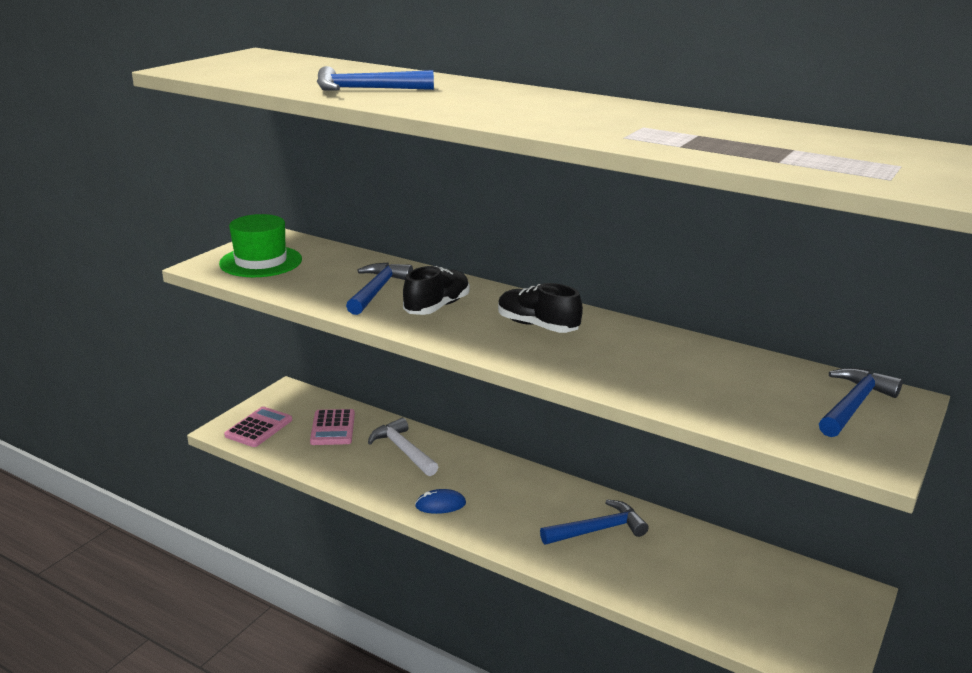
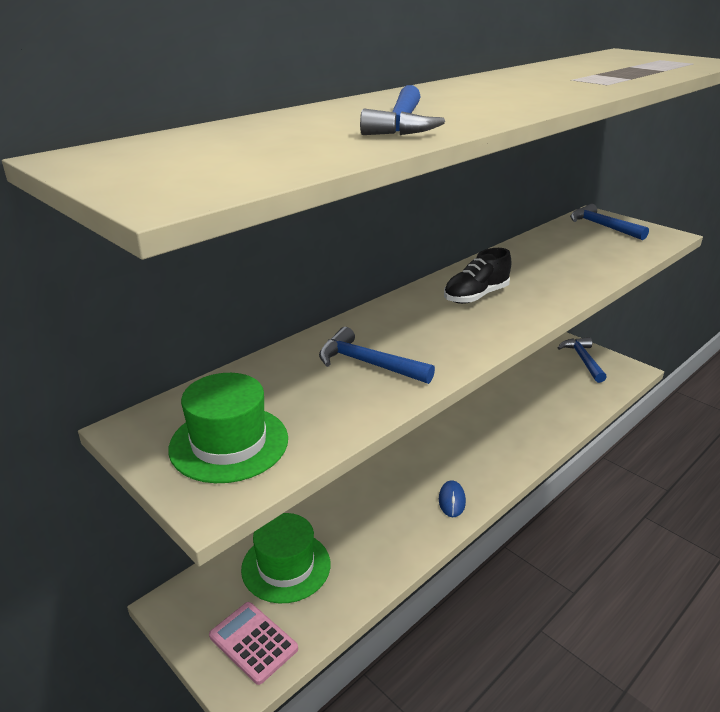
camera: 75 degrees left, 5 degrees up
pink calculator [310,409,355,445] -> green hat [241,513,330,603]
white hammer [368,418,438,476] -> none
black shoe [403,266,470,315] -> none
blue hammer [540,500,648,545] -> blue hammer moved to [558,337,607,383]

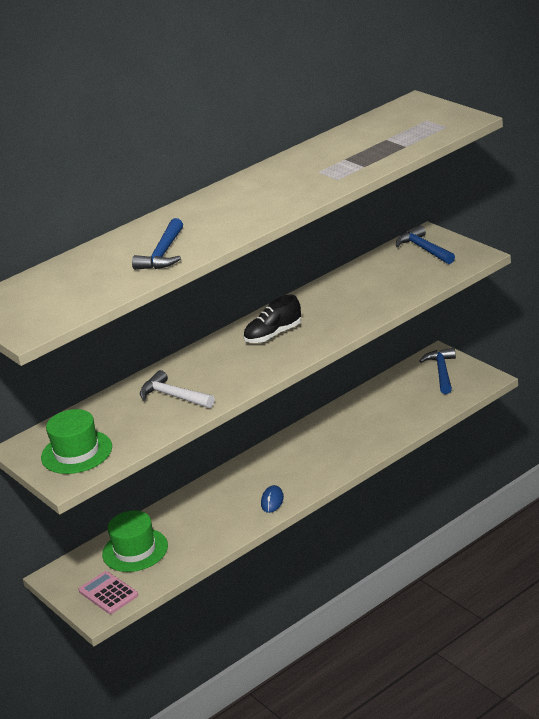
camera: 10 degrees right, 0 degrees up
blue hammer [319,327,435,384] -> white hammer [140,370,215,408]

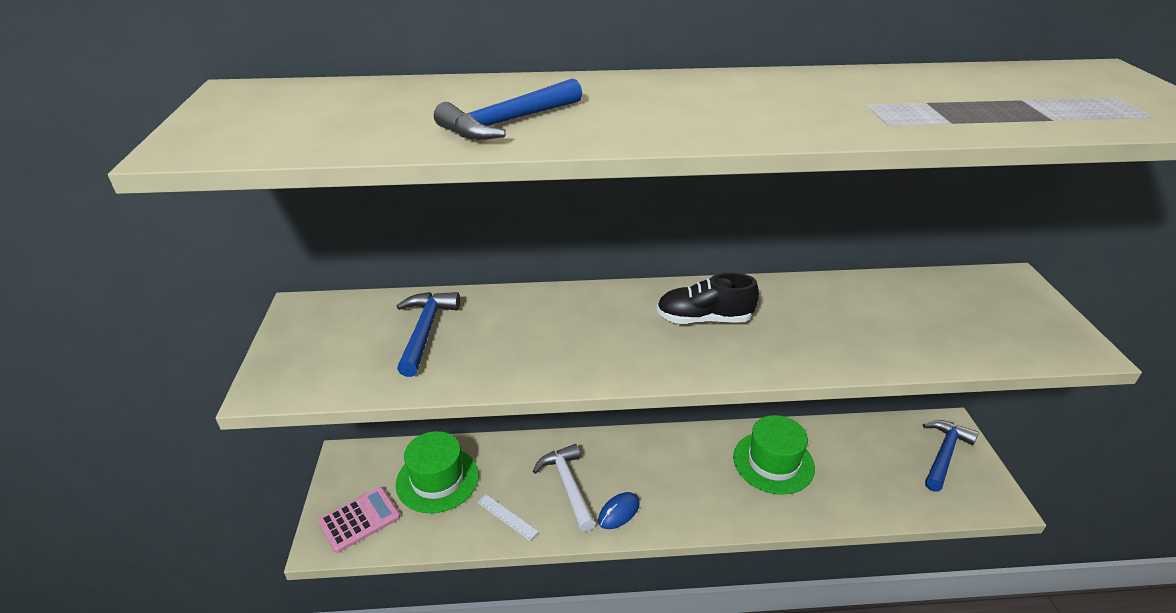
camera: 30 degrees right, 5 degrees up
green hat [41,409,112,474] -> green hat moved to [733,415,815,495]
pink calculator [79,571,138,614] -> pink calculator turned 60 degrees clockwise [318,487,400,553]
white hammer [140,370,215,408] -> white hammer moved to [533,444,596,532]
blue hammer [396,225,455,264] -> blue hammer moved to [397,292,460,377]
none -> white ruler [477,494,539,541]

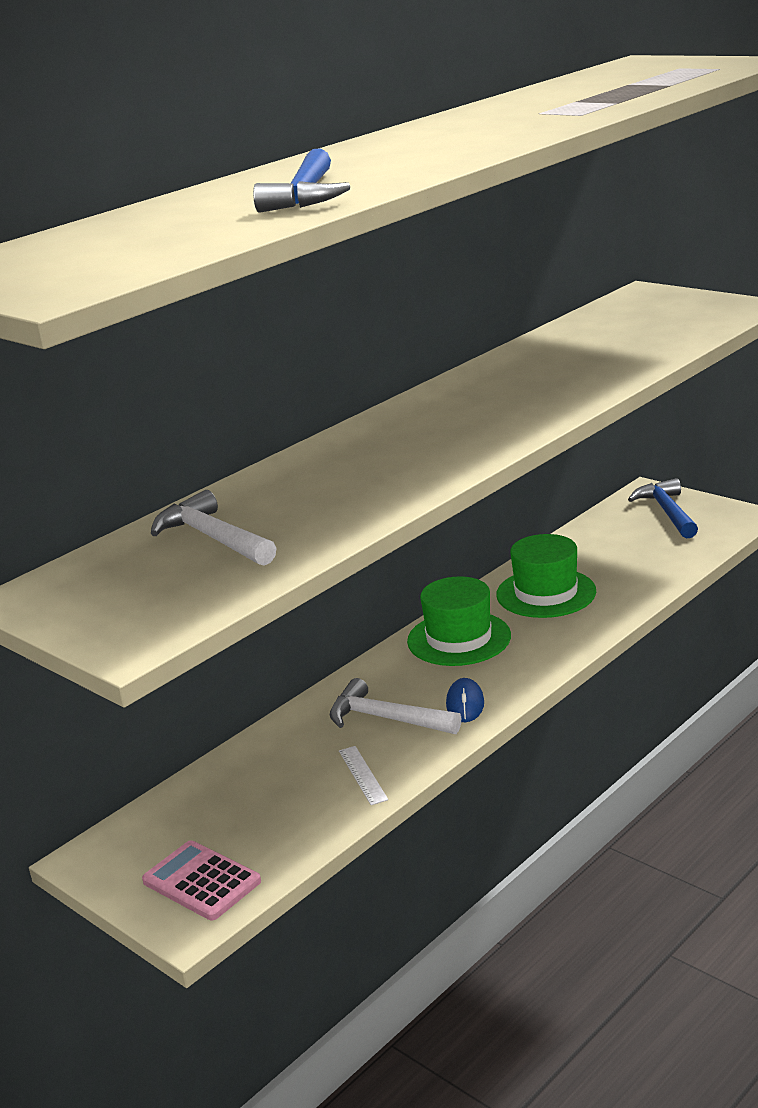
camera: 40 degrees left, 10 degrees down
pink calculator [318,487,400,553] -> pink calculator turned 60 degrees counterclockwise [142,841,261,920]
green hat [396,431,479,513] -> green hat moved to [407,576,511,666]
blue hammer [397,292,460,377] -> white hammer [151,490,276,566]
white ruler [477,494,539,541] -> white ruler turned 75 degrees clockwise [339,746,388,805]
black shoe [657,272,759,324] -> none

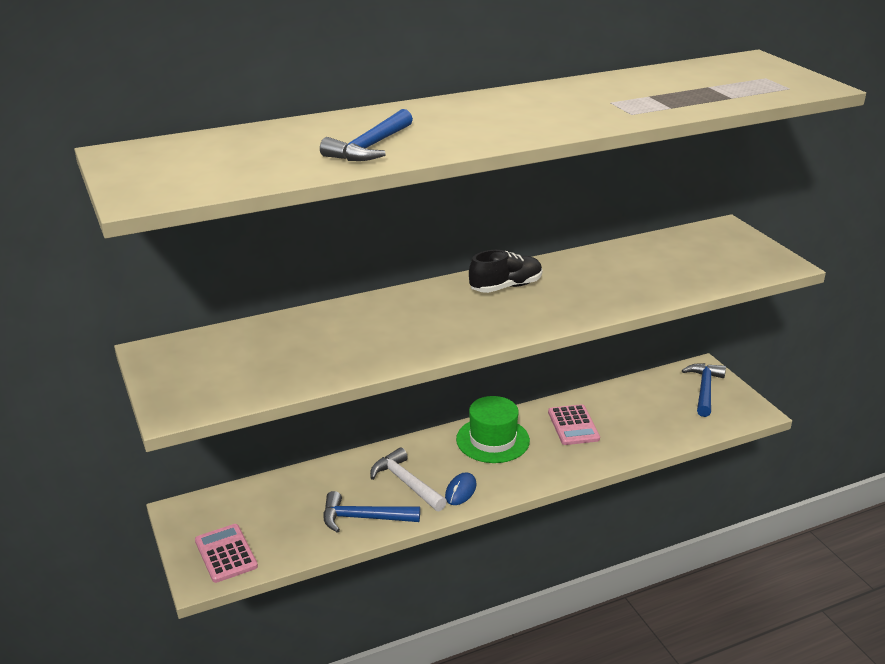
camera: 20 degrees right, 5 degrees up
white hammer [151,490,276,566] -> none
white ruler [339,746,388,805] -> blue hammer [323,491,420,533]
green hat [496,534,596,618] -> pink calculator [548,404,600,445]
none -> black shoe [469,250,542,293]

